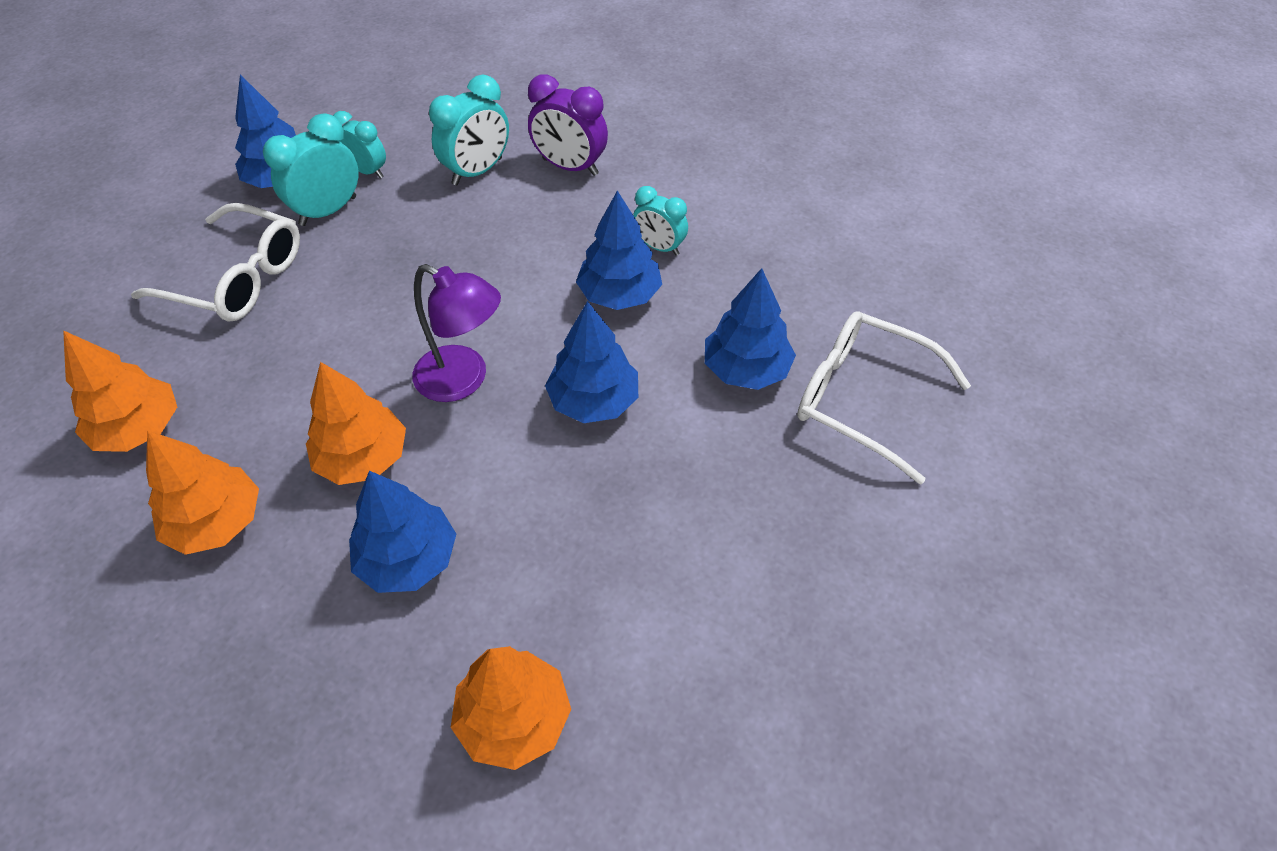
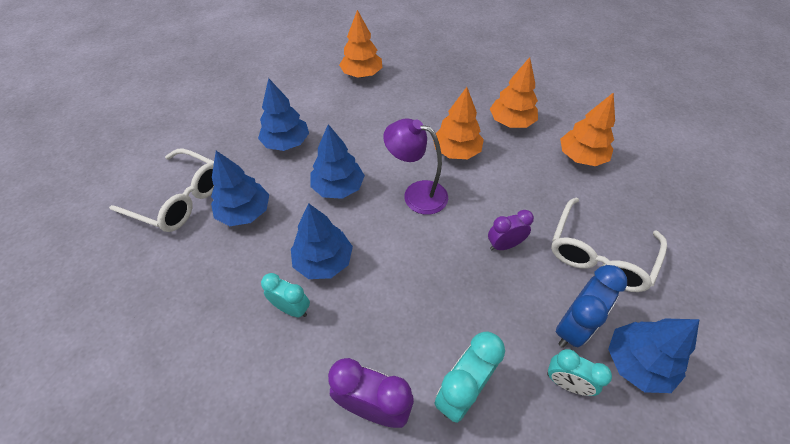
camera: 175 degrees right, 0 degrees up
white glasses [131,203,300,321] -> white glasses turned 75 degrees counterclockwise [551,198,667,292]
turquoise clock [263,113,358,226] -> blue clock [556,265,627,348]
blue tree [349,471,456,593] -> blue tree moved to [258,78,309,151]
none -> purple clock [488,210,534,250]

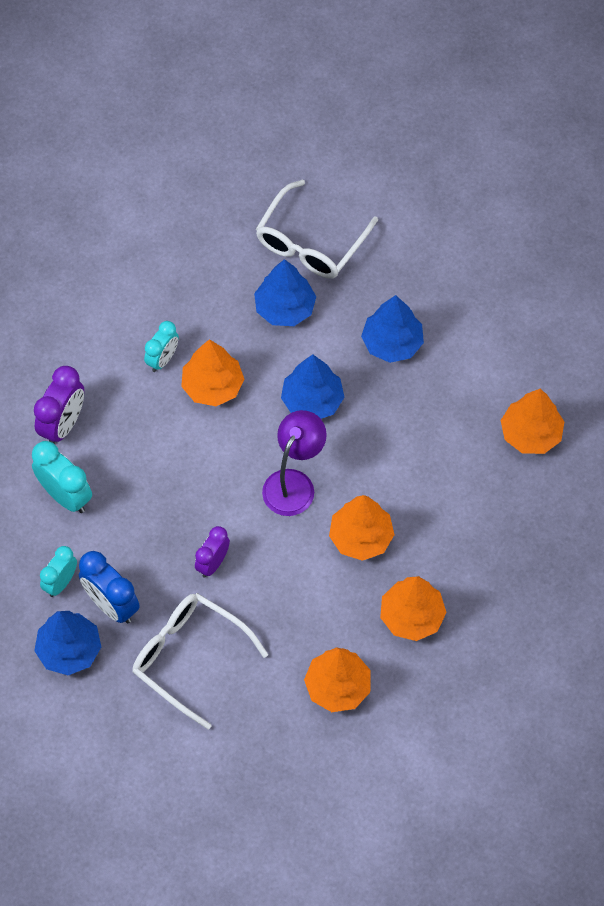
camera: 95 degrees right, 10 degrees up
blue tree [291,203,353,279] -> orange tree [181,339,244,406]
purple clock [488,210,534,250] -> purple clock turned 135 degrees counterclockwise [195,526,230,578]

